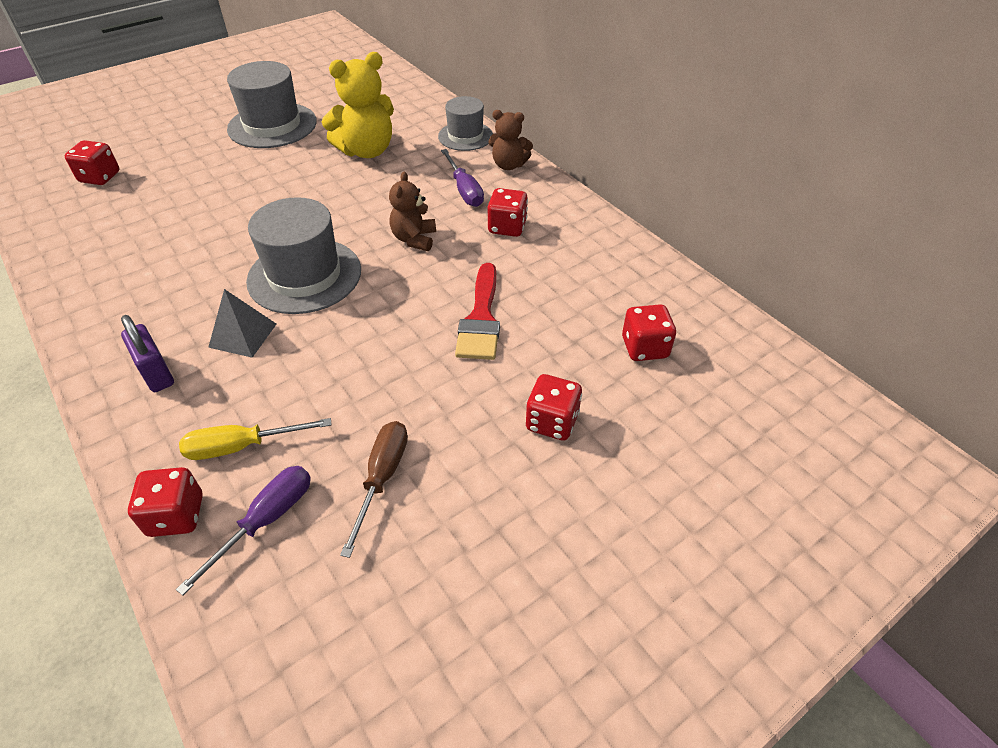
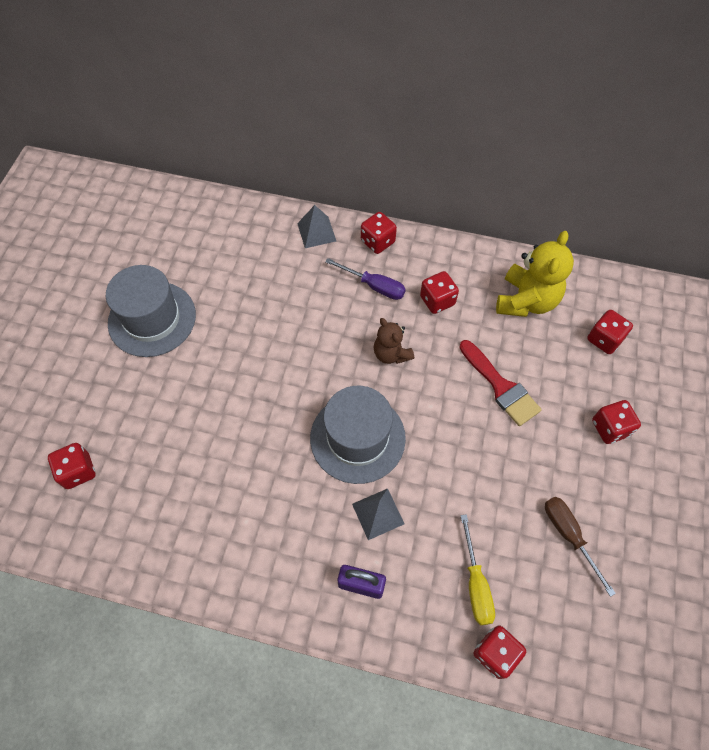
camera: 40 degrees left, 15 degrees up
purple screwdriver [176,466,311,596] -> none
yellow screwdriver [179,418,331,460] -> yellow screwdriver turned 45 degrees counterclockwise [460,514,495,625]
yellow teddy bear [322,52,394,158] -> yellow teddy bear moved to [496,231,574,317]
grey hat [438,96,493,151] -> grey pyramid [297,205,336,248]
brown teddy bear [488,110,533,170] -> red dice [361,212,397,254]

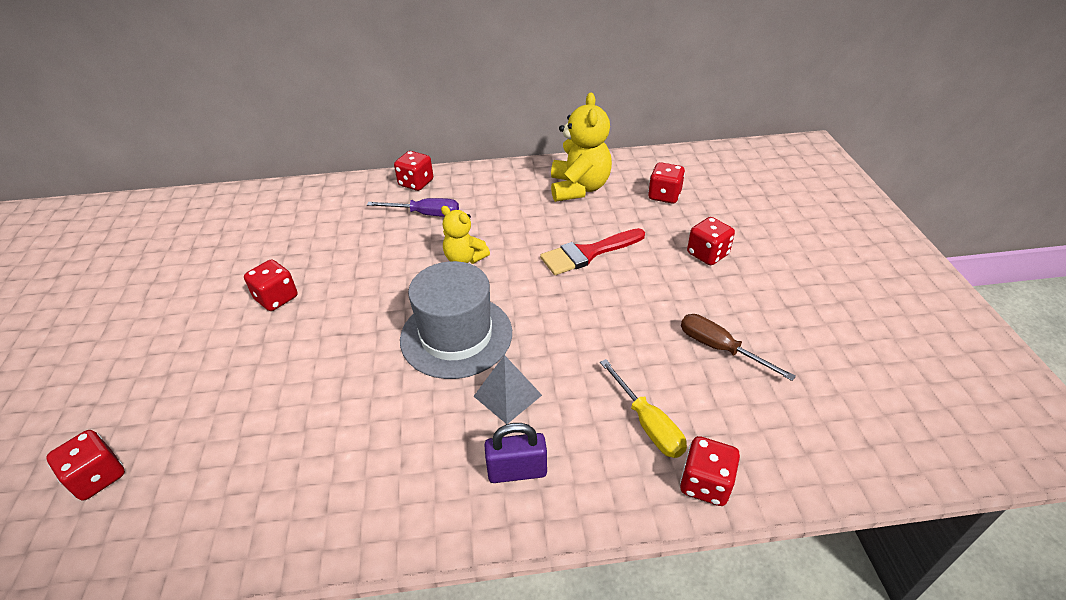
camera: 20 degrees left, 20 degrees down
grey hat [106,265,196,357] -> none
grey pyramid [297,205,336,248] -> none
brown teddy bear [374,318,414,364] -> yellow teddy bear [441,206,490,264]
red dice [420,271,459,314] -> red dice moved to [244,260,297,311]
red brush [459,340,542,426] -> red brush turned 120 degrees clockwise [540,228,645,275]

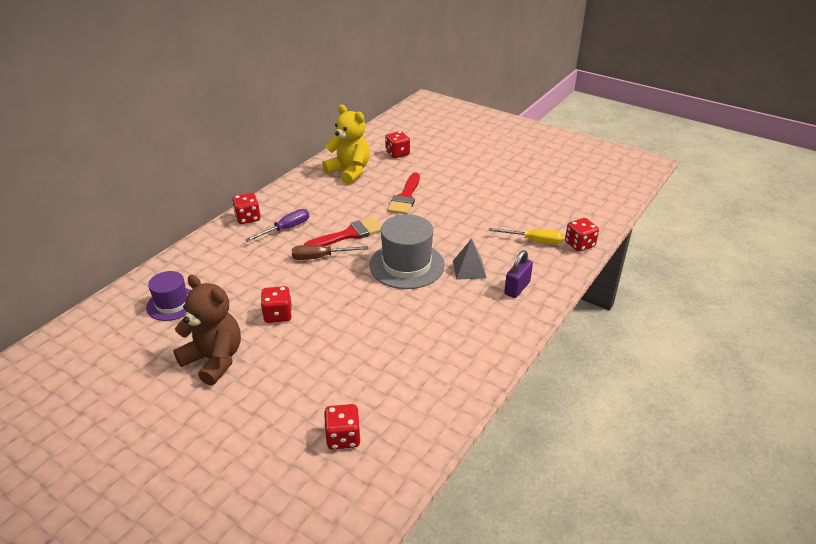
camera: 50 degrees left, 5 degrees down
yellow teddy bear [441,206,490,264] -> red brush [304,217,382,246]
brown screwdriver [681,314,796,381] -> brown screwdriver moved to [292,245,368,260]
red dice [687,217,735,265] -> none
none -> purple hat [146,271,191,321]
none -> brown teddy bear [173,275,241,385]

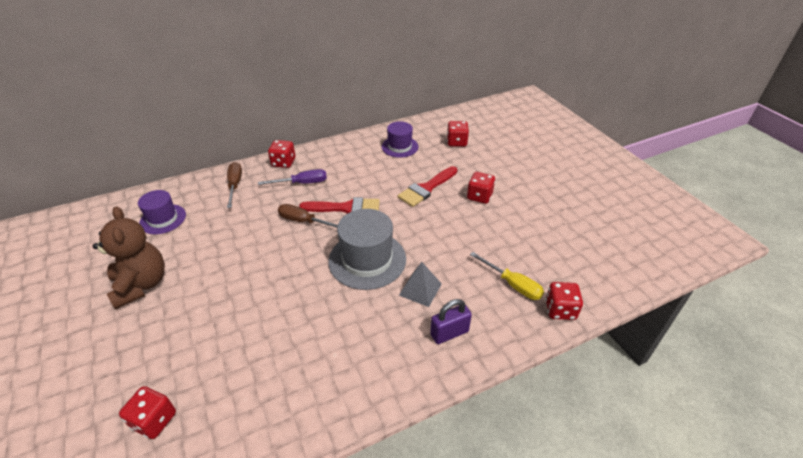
camera: 30 degrees right, 5 degrees up
red dice [261,286,292,323] -> red dice moved to [467,172,495,204]
yellow teddy bear [322,105,370,184] -> purple hat [382,121,418,158]
none -> brown screwdriver [227,162,242,208]

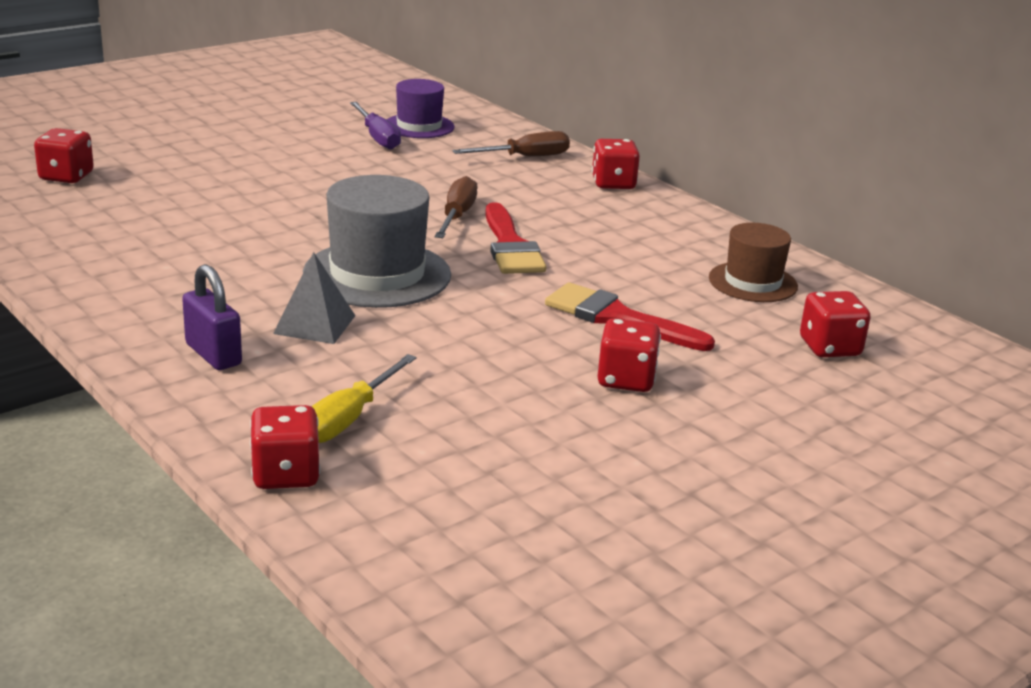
camera: 75 degrees right, 15 degrees down
brown teddy bear [93,206,165,309] -> none
purple screwdriver [258,169,327,185] -> purple screwdriver moved to [350,102,401,150]
purple hat [382,121,418,158] -> brown hat [709,223,798,302]

